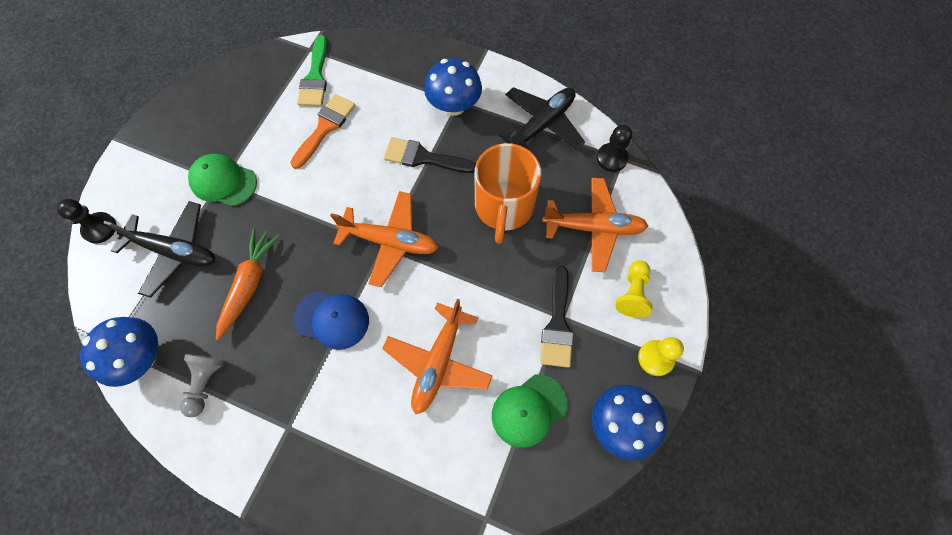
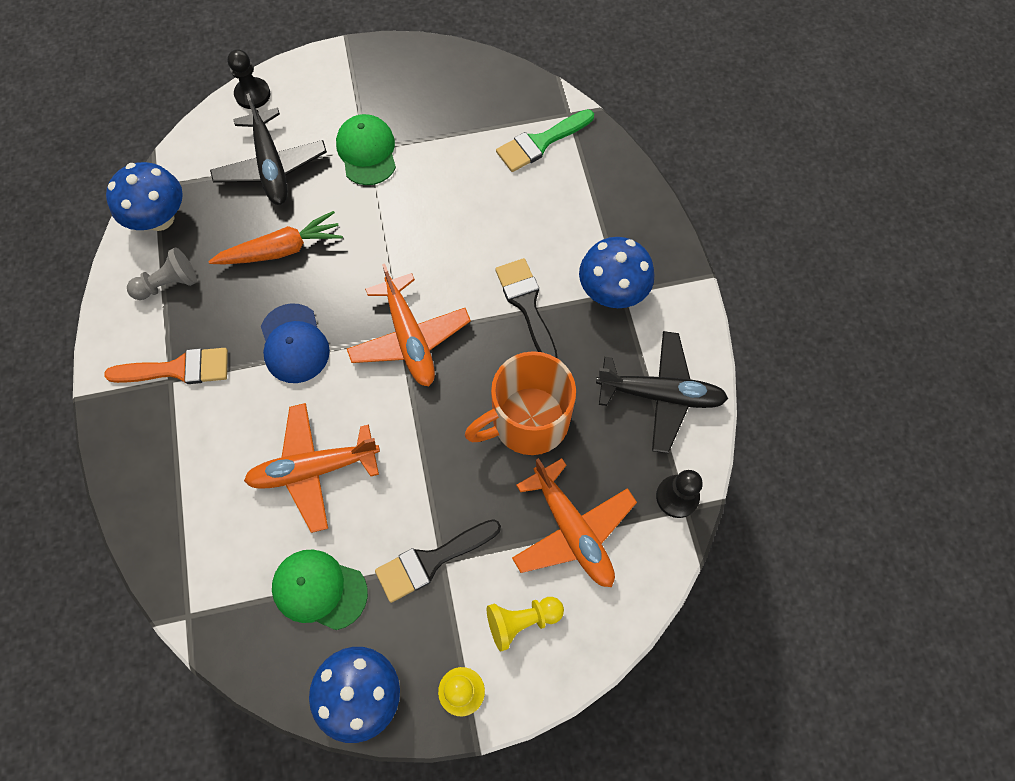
camera: 55 degrees right, 0 degrees up
orange brush [290,94,356,169] -> orange brush moved to [104,348,228,384]

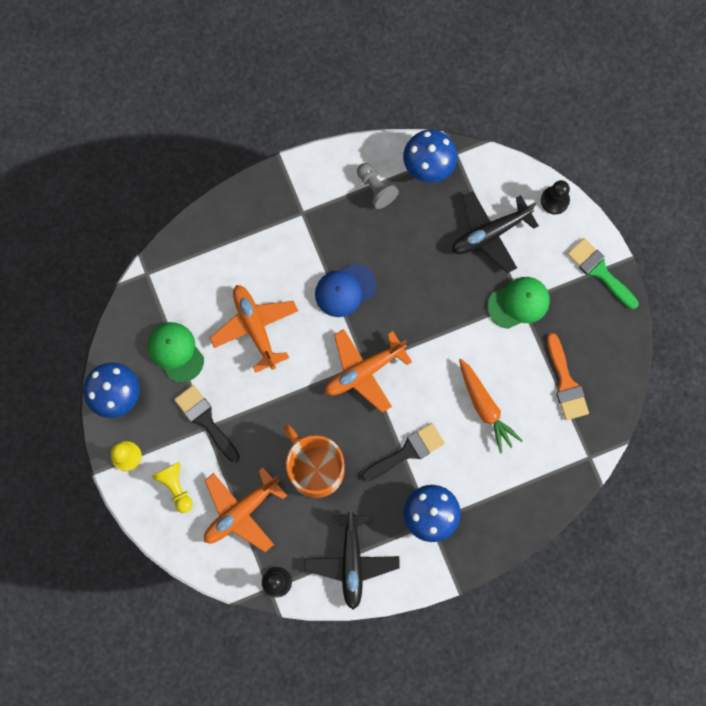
camera: 80 degrees right, 10 degrees up
orange brush [104,348,228,384] -> orange brush moved to [547,333,589,420]
orange carrot [208,211,343,264] -> orange carrot moved to [459,359,523,454]
green cap [272,550,368,630] -> green cap turned 45 degrees counterclockwise [148,322,204,382]
green brush [496,109,594,172] -> green brush moved to [567,238,639,309]

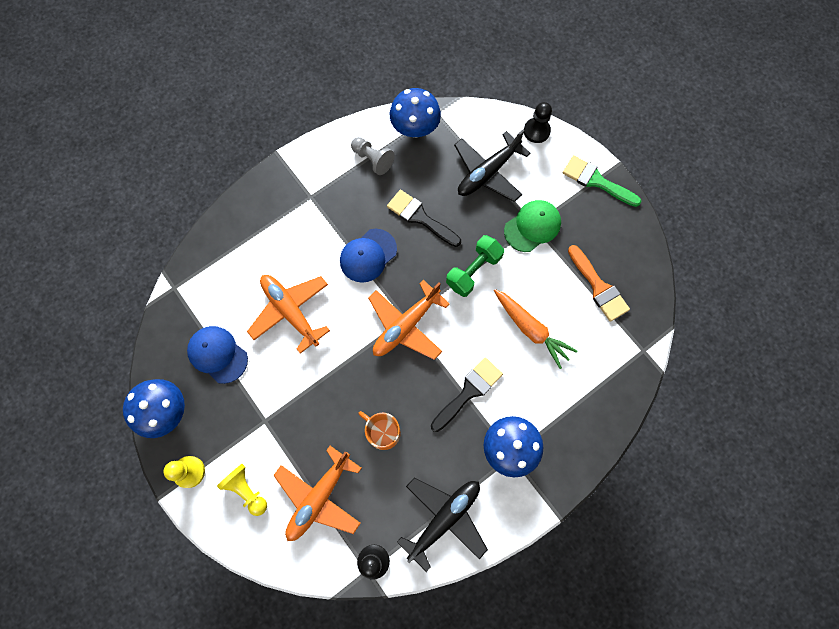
camera: 15 degrees left, 5 degrees down
green cap [148,322,204,382] -> blue cap [187,326,248,384]
black brush [174,385,240,463] -> black brush moved to [387,190,461,247]
orange mug [283,425,345,498] -> orange mug [359,411,401,450], size x0.58
black plane [304,510,400,610] -> black plane turned 120 degrees counterclockwise [397,477,488,572]
none -> green dumbbell [446,235,504,297]

